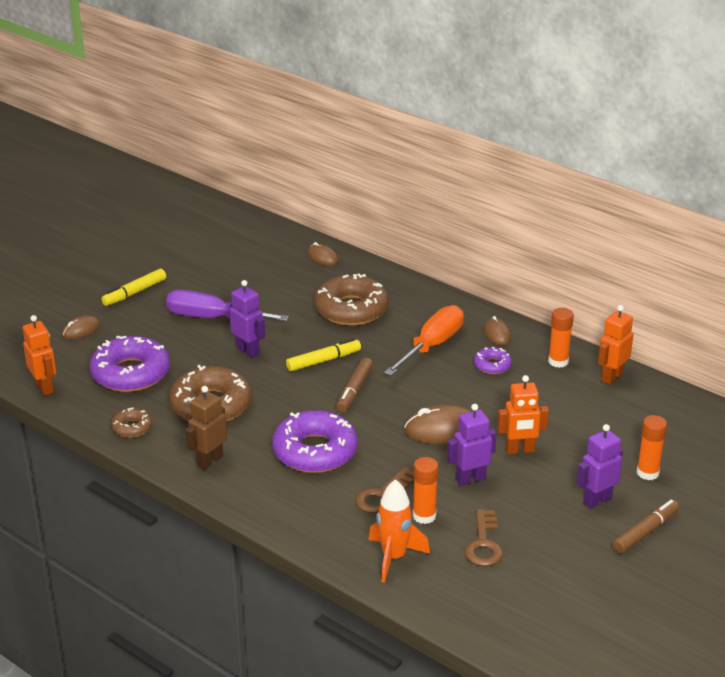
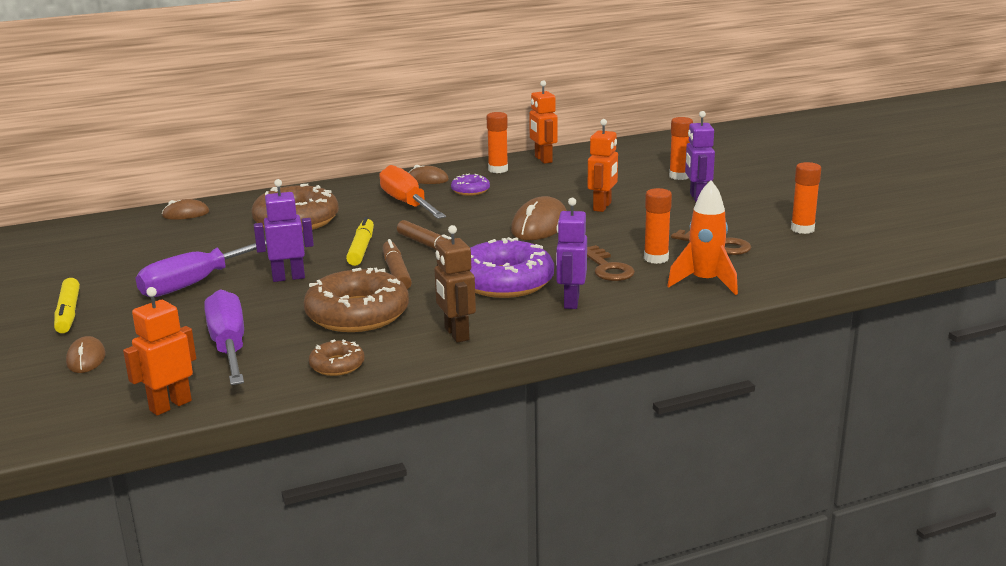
camera: 60 degrees left, 10 degrees down
orange robot [23,315,56,396] -> orange robot turned 45 degrees counterclockwise [123,287,196,416]
purple donut [90,336,170,392] -> purple screwdriver [204,289,244,385]
purple robot [447,404,496,486] -> purple robot moved to [556,198,587,309]
brown marker [612,500,679,554] -> brown marker moved to [383,239,412,289]
none -> orange glue stick [791,162,821,234]

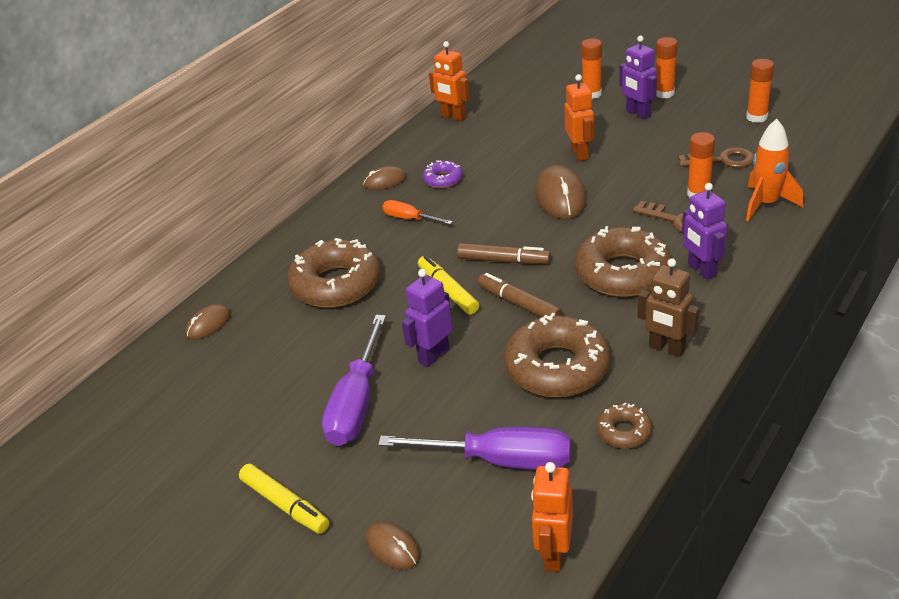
camera: 30 degrees left, 15 degrees up
purple screwdriver [204,289,244,385] -> purple screwdriver turned 150 degrees clockwise [378,427,571,470]
orange screwdriver [379,165,446,219] -> orange screwdriver [382,200,453,224], size x0.54
purple donut [470,237,554,298] -> brown donut [575,226,672,297]
orange glue stick [487,112,508,173] -> orange glue stick moved to [656,37,678,98]

